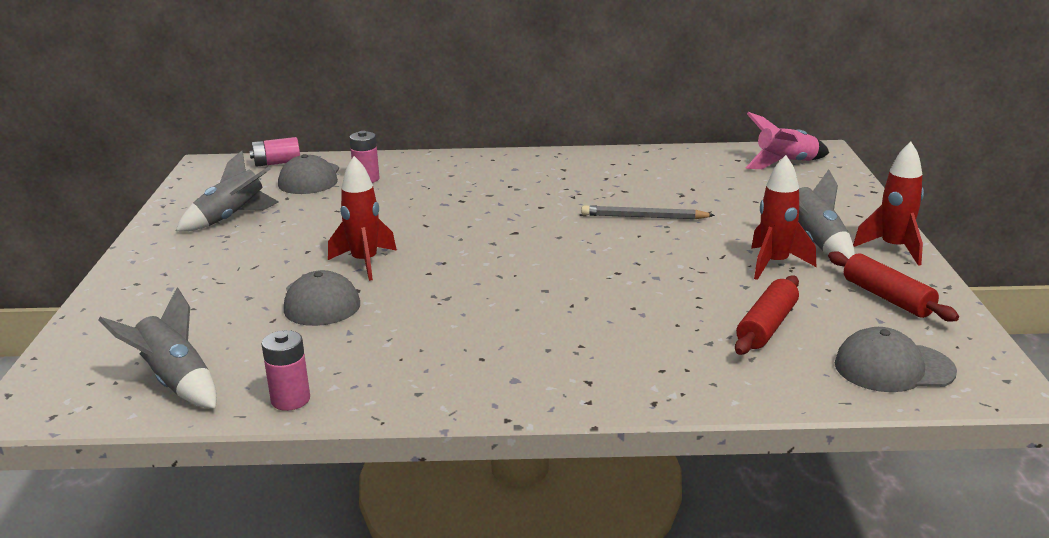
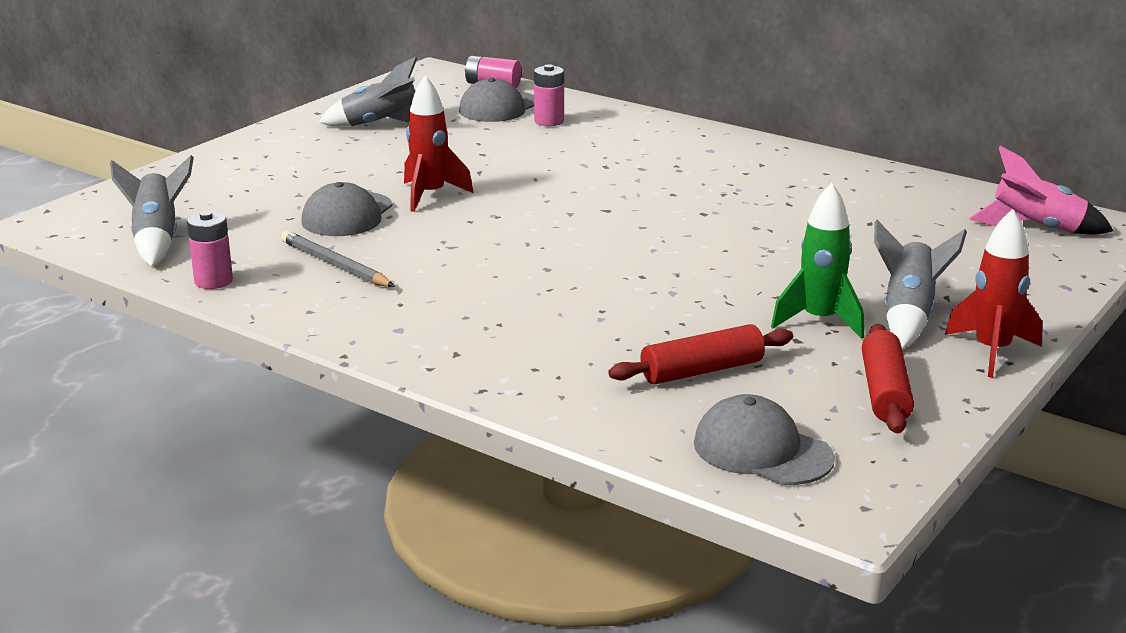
camera: 35 degrees right, 0 degrees up
grey pencil [581,205,715,219] -> grey pencil moved to [281,231,395,287]
red rocket [751,155,816,280] -> green rocket [771,183,864,339]

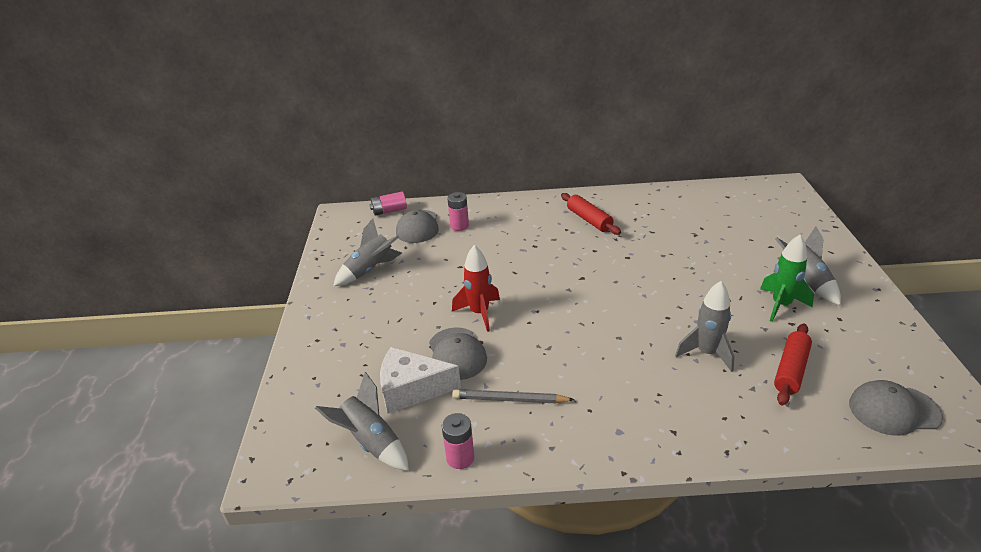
camera: 35 degrees left, 10 degrees up
red rolling pin [862,324,914,433] -> red rolling pin moved to [561,193,621,235]
red rocket [945,209,1042,377] -> none
pink rocket [969,146,1113,235] -> none
none -> white cheese [380,347,461,414]
none -> grey rocket [675,281,735,372]

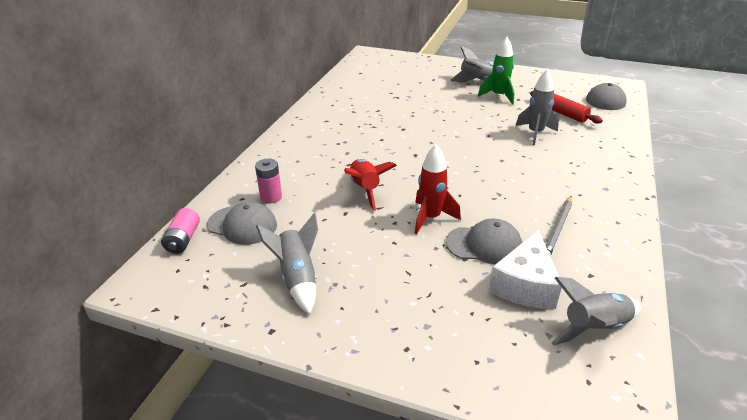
camera: 70 degrees left, 0 degrees up
pink battery [442,413,474,469] -> none
red rolling pin [561,193,621,235] -> none
none -> red rocket [344,159,397,211]

